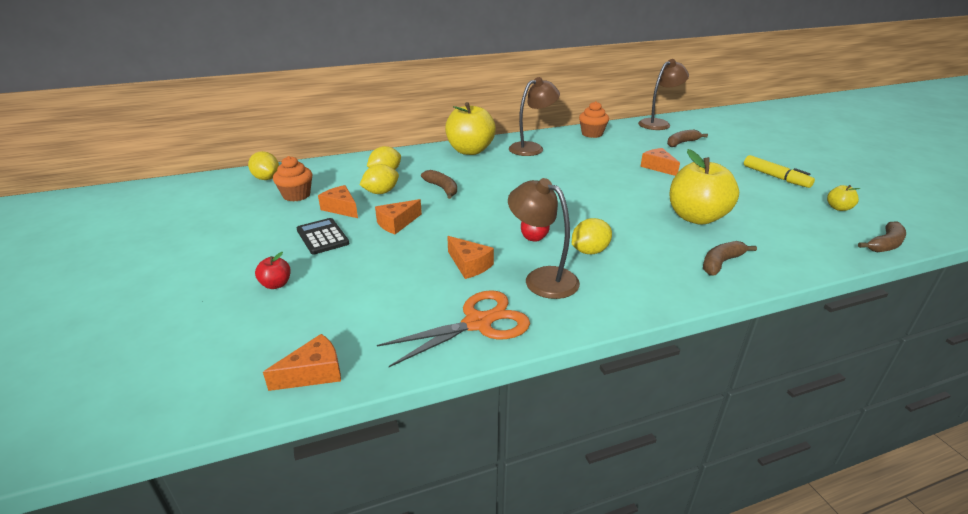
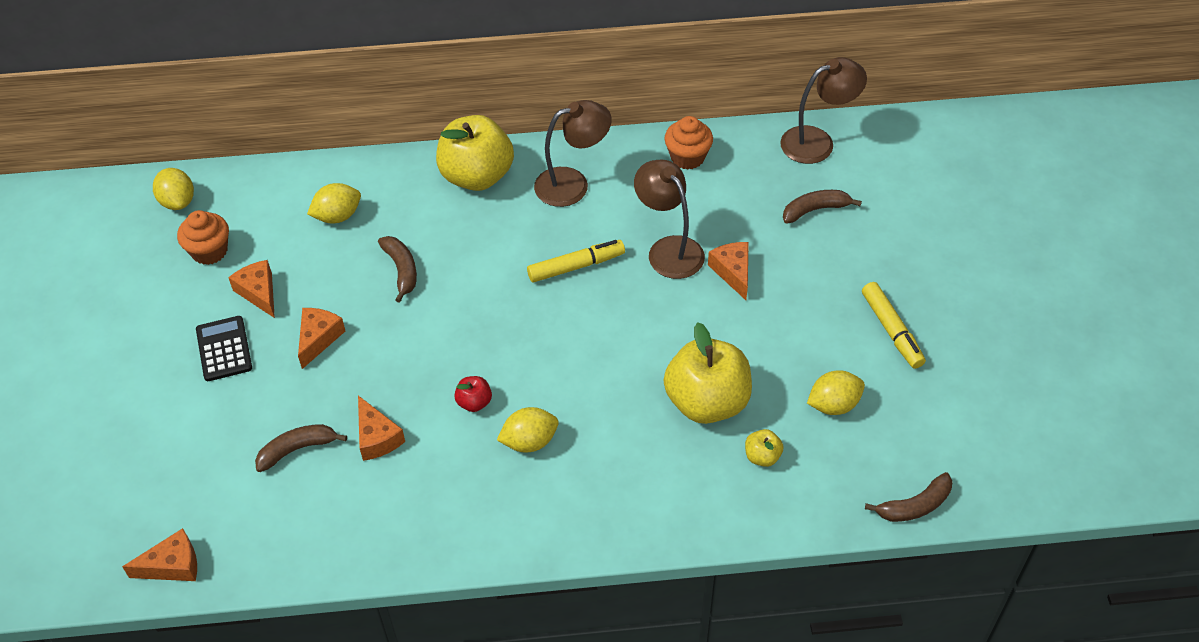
camera: 15 degrees right, 20 degrees up
red apple [255,252,290,289] -> none
yellow lemon [359,164,399,194] -> yellow lemon moved to [807,370,865,415]
orange cheese [375,199,422,234] -> orange cheese turned 135 degrees clockwise [298,308,345,369]
orange scissors [377,290,530,367] -> none
brown lamp [508,178,580,299] -> brown lamp moved to [634,159,705,279]
brown banana [703,241,757,276] -> brown banana moved to [255,424,347,472]
yellow apple [827,185,860,211] -> yellow apple moved to [745,429,784,467]
none -> yellow marker [527,240,625,283]

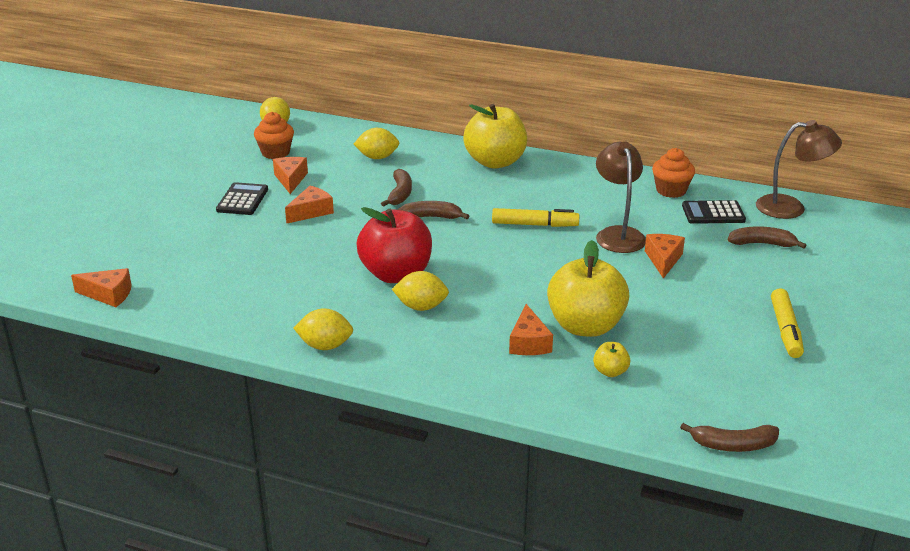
camera: 25 degrees right, 20 degrees down
brown banana [255,424,347,472] -> brown banana moved to [398,201,469,219]
orange cheese [358,396,405,461] -> orange cheese moved to [509,304,553,355]
red apple [454,376,492,412] -> red apple [357,207,432,283], size x2.34
brown lamp [534,100,612,207] -> none
yellow lemon [807,370,865,415] -> yellow lemon moved to [293,308,353,350]
none -> black calculator [682,200,746,224]

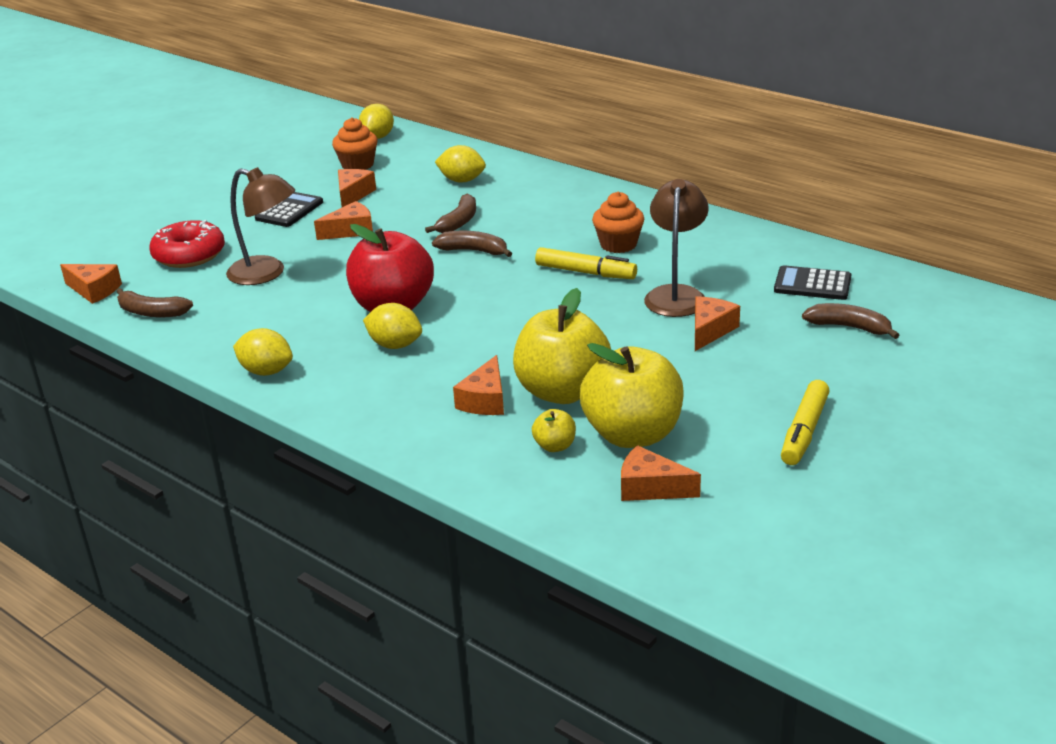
camera: 20 degrees right, 0 degrees up
yellow apple [463,104,527,169] -> yellow apple moved to [580,343,684,448]
orange cupcake [652,148,695,198] -> orange cupcake moved to [592,192,644,253]
brown banana [680,423,779,452] -> brown banana moved to [117,288,193,317]
brown lamp [756,120,842,219] -> brown lamp moved to [226,167,295,285]
none -> red donut [149,220,225,268]
none -> orange cheese [621,445,701,501]

